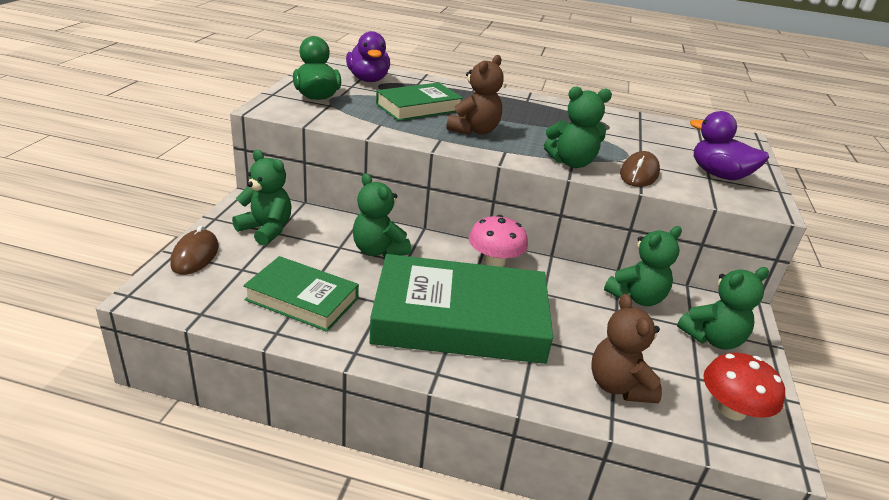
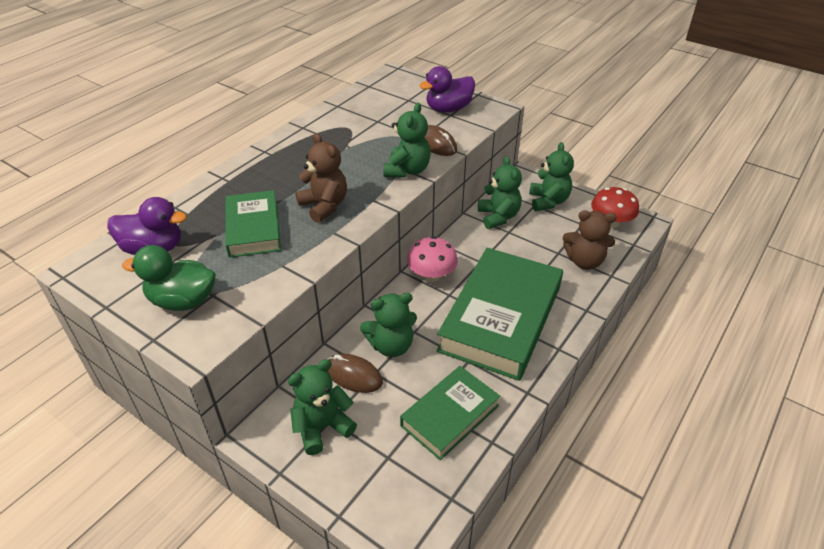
camera: 65 degrees left, 10 degrees up
brown mouse [170,226,219,275] -> brown mouse moved to [328,354,383,393]

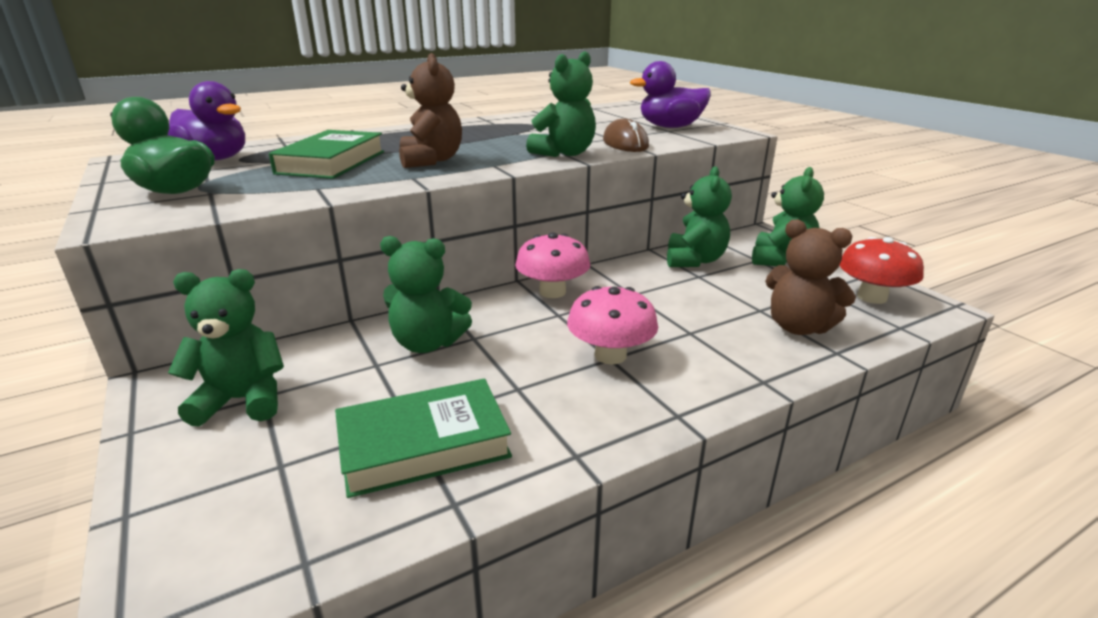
camera: 25 degrees right, 15 degrees down
brown mouse [328,354,383,393] -> none
green book [437,248,563,381] -> pink mushroom [567,286,658,365]

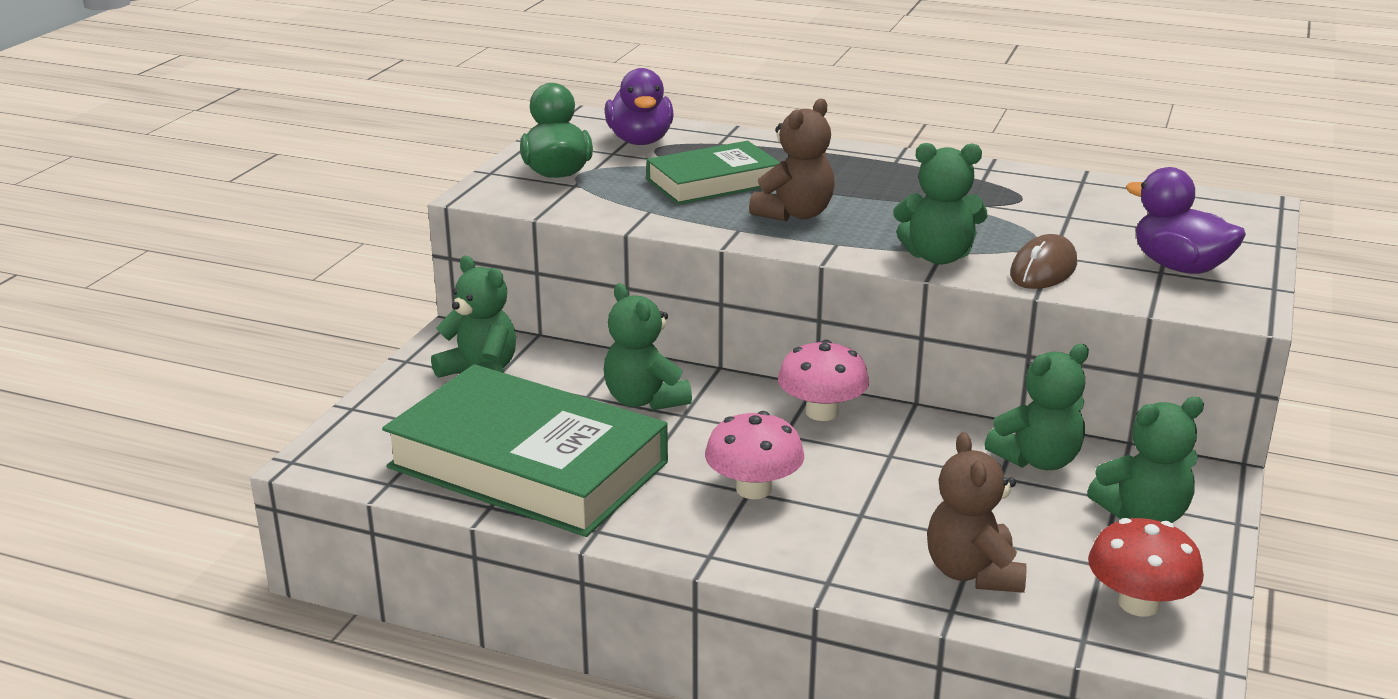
camera: 50 degrees right, 0 degrees up
green book [335,378,512,498] -> green book [382,364,668,537], size x1.76

